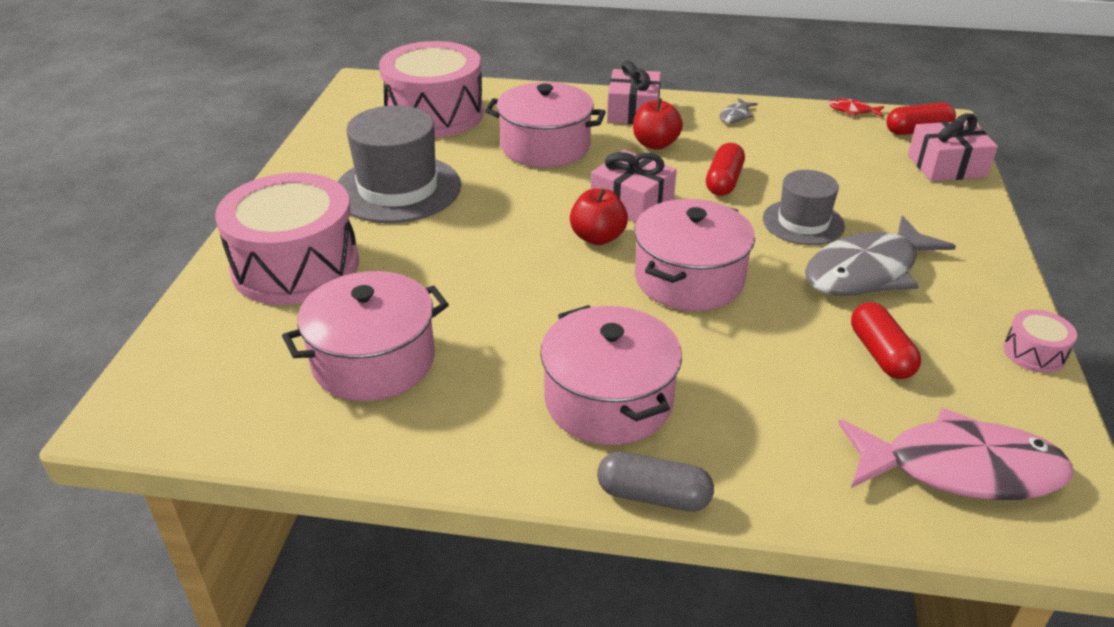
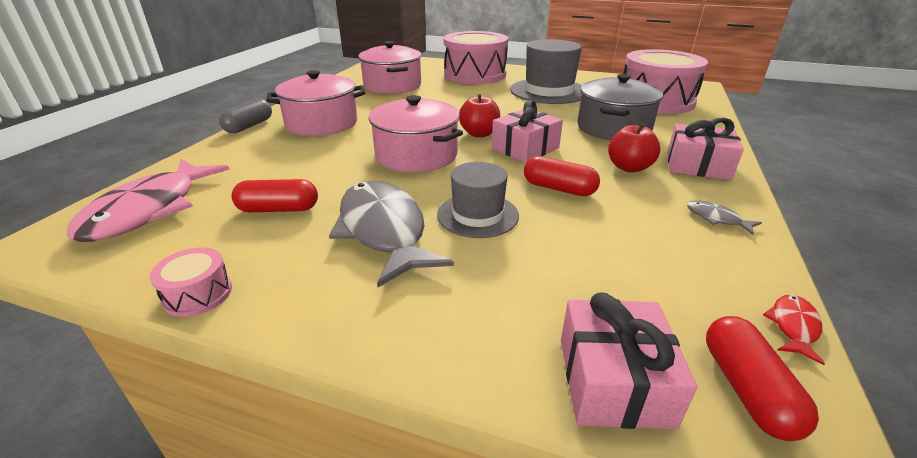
camera: 100 degrees right, 5 degrees down
pink pot [485,82,605,167] -> grey pot [577,74,663,140]

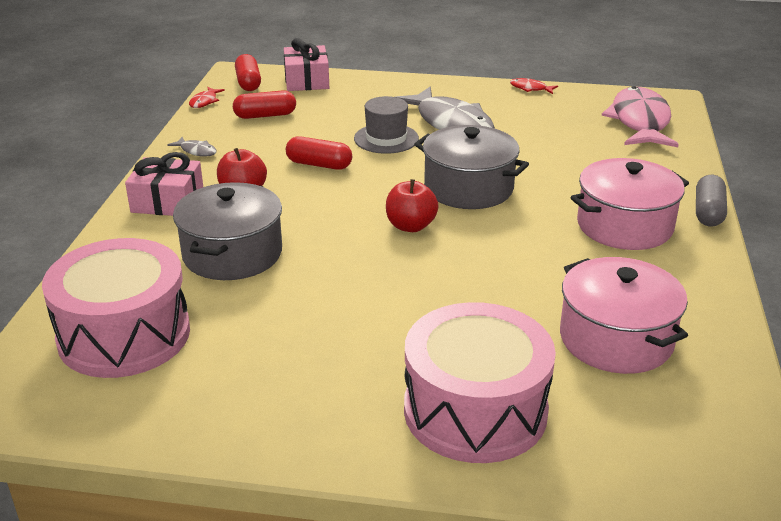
camera: 170 degrees right, 0 degrees up
pink drum [149,247,232,317] -> red fish [510,78,558,94]
red capsule [232,179,318,212] -> red capsule moved to [233,90,296,119]
pink pot [369,95,463,172] -> grey pot [414,125,529,209]
pink gift [492,100,563,163] -> none
grey hat [510,39,582,104] -> none

